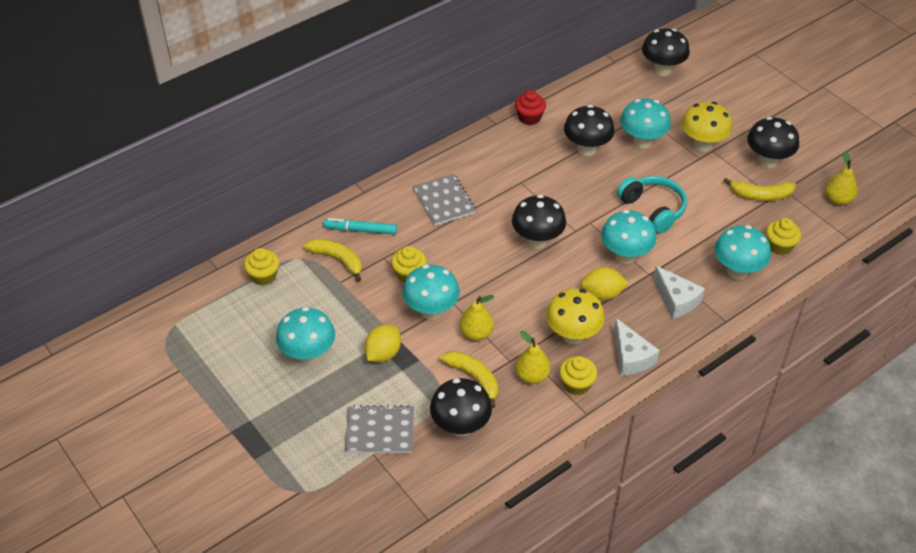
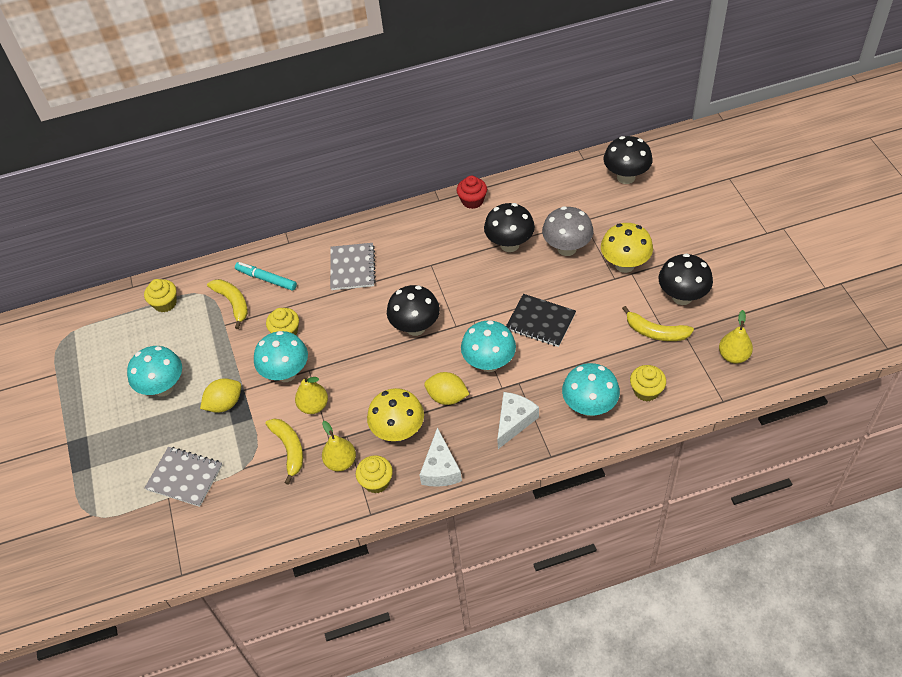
camera: 25 degrees right, 5 degrees up
black mushroom [430,378,492,437] -> none
turquoise headphones [617,176,687,234] -> black notebook [506,294,576,347]
turquoise mushroom [620,98,671,148] -> grey mushroom [542,206,594,256]
white cheese [653,266,705,319] -> white cheese turned 135 degrees counterclockwise [497,392,539,449]

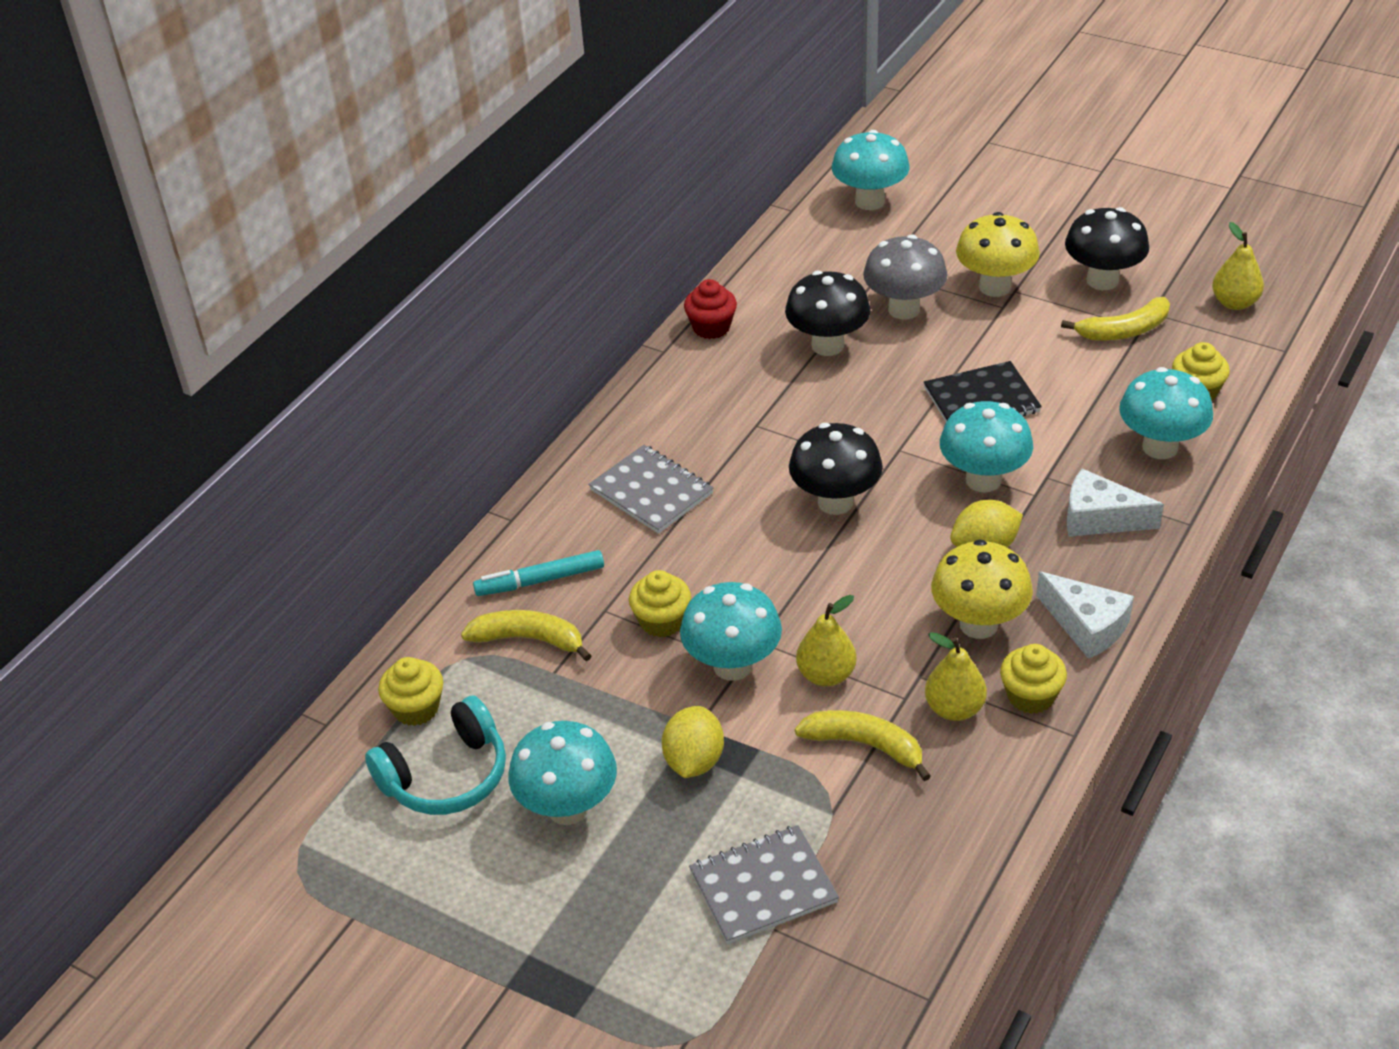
camera: 45 degrees left, 10 degrees down
white cheese [497,392,539,449] -> white cheese turned 60 degrees counterclockwise [1067,469,1164,537]
black mushroom [603,136,653,184] -> turquoise mushroom [832,130,910,210]
none -> turquoise headphones [365,695,506,815]

